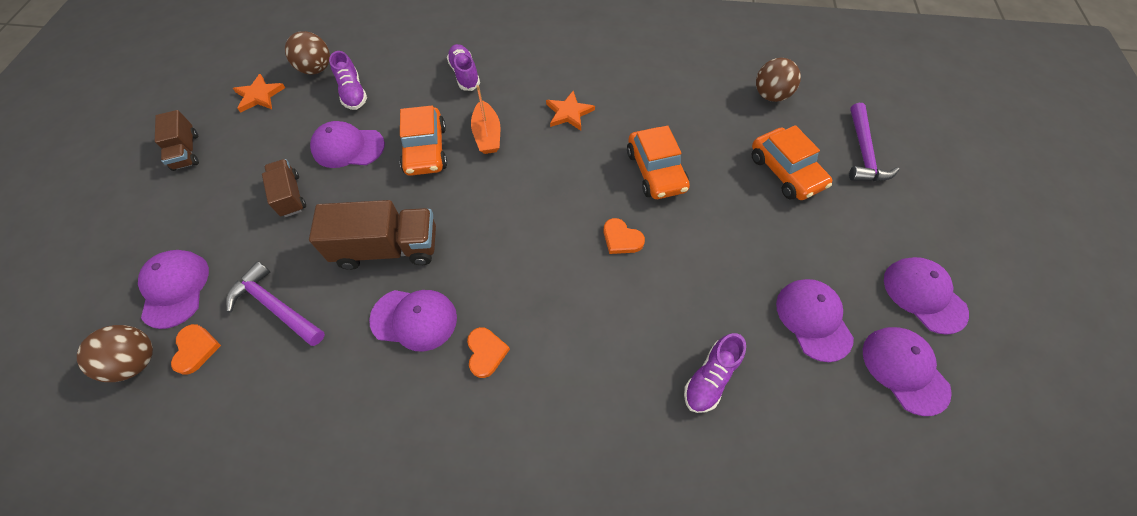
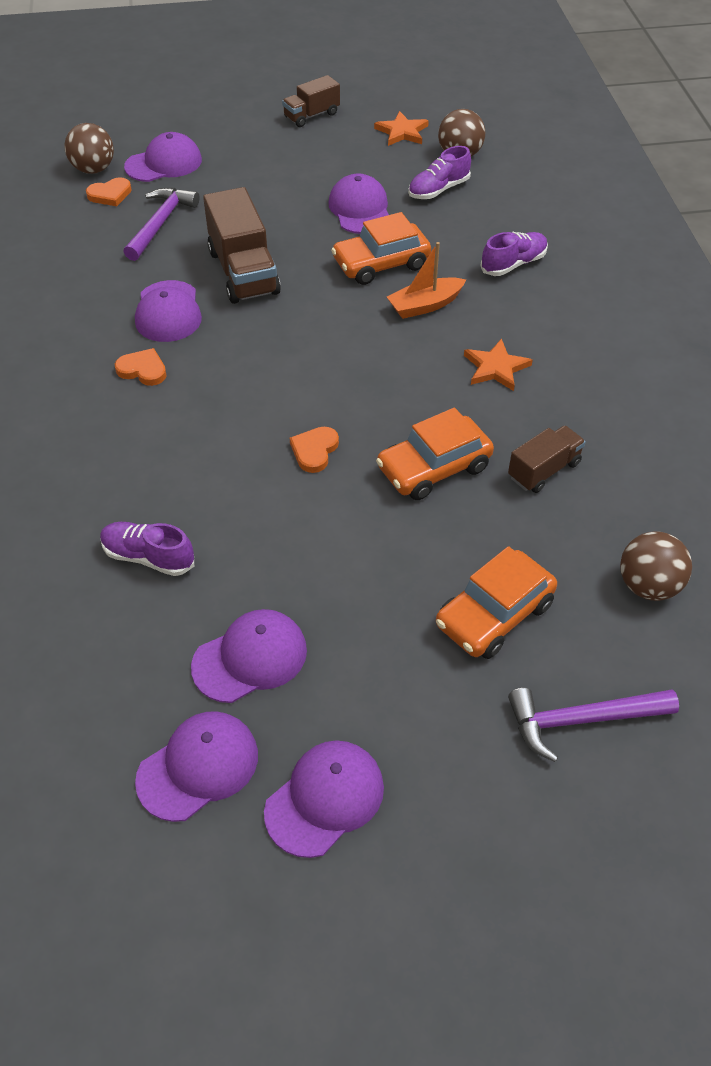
camera: 75 degrees right, 10 degrees down
brown truck [262,159,306,217] -> brown truck moved to [508,425,586,493]
orange heart [467,327,510,378] -> orange heart turned 135 degrees counterclockwise [115,348,167,386]

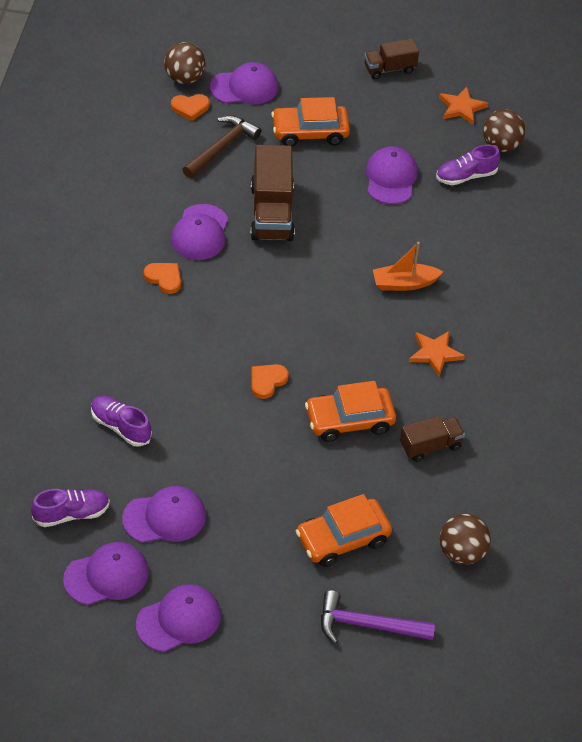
camera: 15 degrees right, 0 degrees up
purple hammer [124,188,199,261] -> brown hammer [182,116,261,178]
orange car [331,212,431,285] -> orange car moved to [271,97,350,146]
purple shoe [480,232,548,276] -> purple shoe moved to [31,489,110,527]

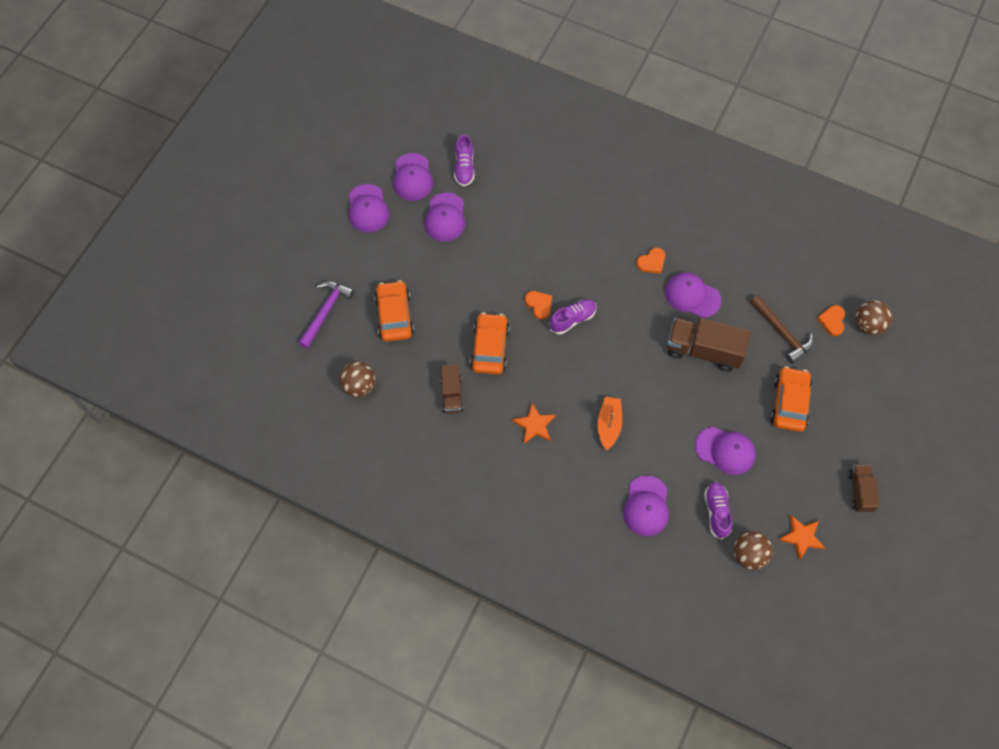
camera: 110 degrees right, 15 degrees up
purple shoe [91,396,152,447] -> purple shoe moved to [549,299,597,335]
purple cap [210,62,278,104] -> purple cap moved to [623,476,669,536]

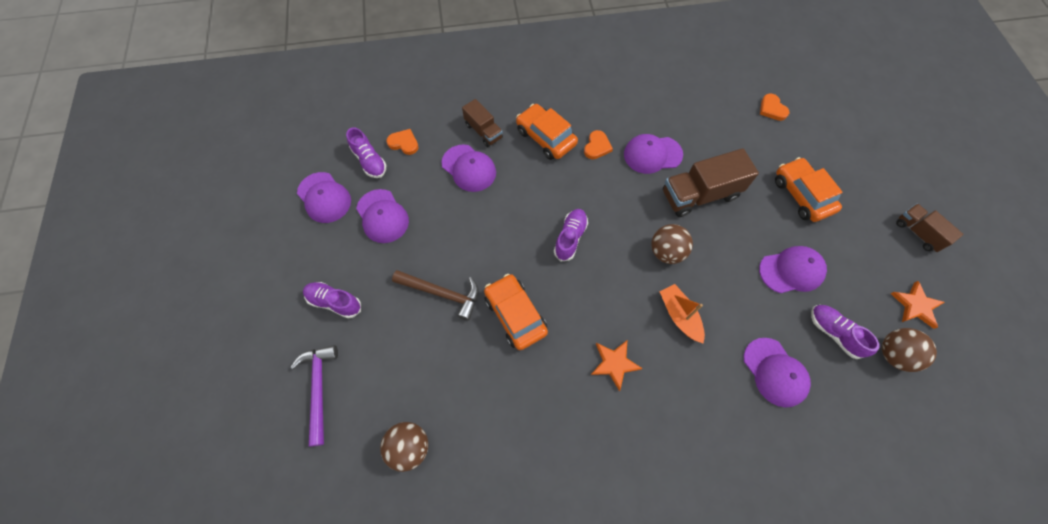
camera: 35 degrees left, 0 degrees up
purple cap [348,184,389,232] -> purple cap moved to [442,144,496,192]
orange car [374,280,414,342] -> orange car moved to [516,104,578,160]
brown truck [440,365,463,413] -> brown truck moved to [462,99,503,147]
orange heart [525,291,552,320] -> orange heart moved to [386,129,419,155]
brown hammer [750,295,814,364] -> brown hammer moved to [392,270,479,321]
brown ball [855,300,893,335] -> brown ball moved to [651,224,693,264]
none -> purple shoe [303,282,361,319]

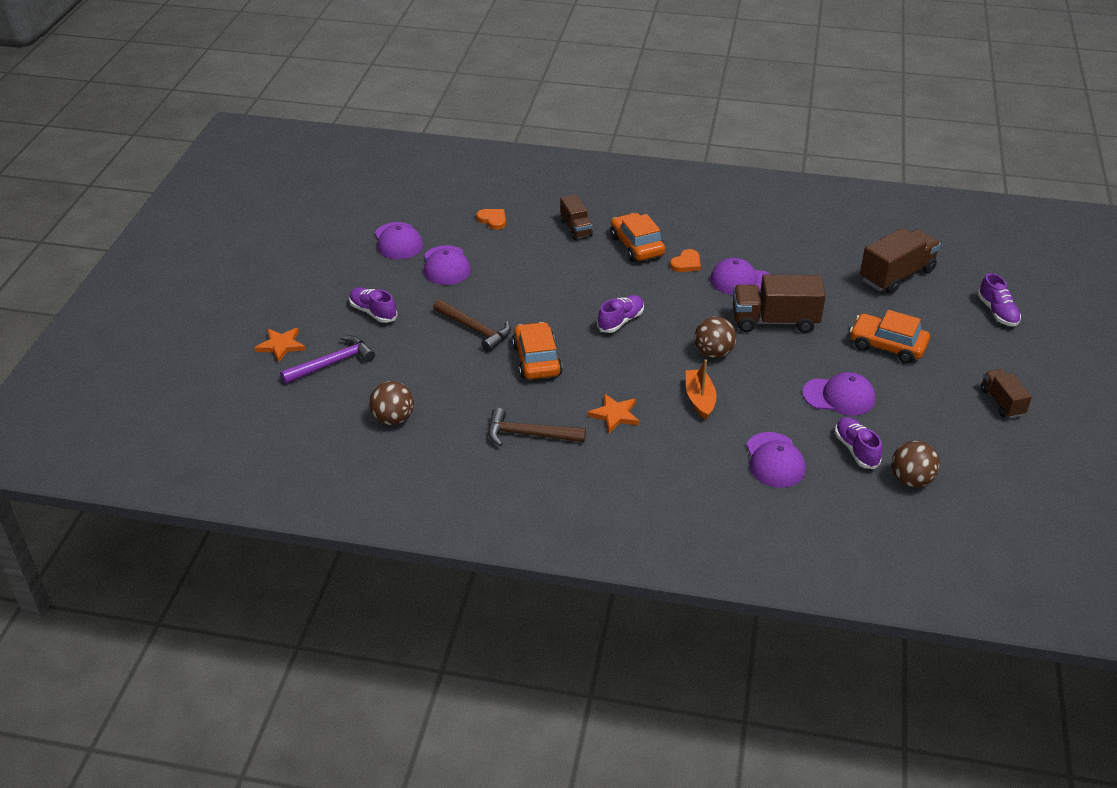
camera: 20 degrees right, 25 degrees down
purple hammer [291,345,338,447] -> purple hammer turned 45 degrees clockwise [280,335,375,384]
purple shoe [346,127,386,178] -> purple shoe moved to [978,273,1021,326]
purple cap [442,144,496,192] -> none
orange heart [760,93,789,121] -> brown truck [860,228,941,294]
orange car [775,157,843,222] -> orange car turned 60 degrees counterclockwise [850,310,930,364]
orange star [890,281,945,329] -> orange star moved to [255,328,306,363]
none -> brown hammer [488,408,586,446]

